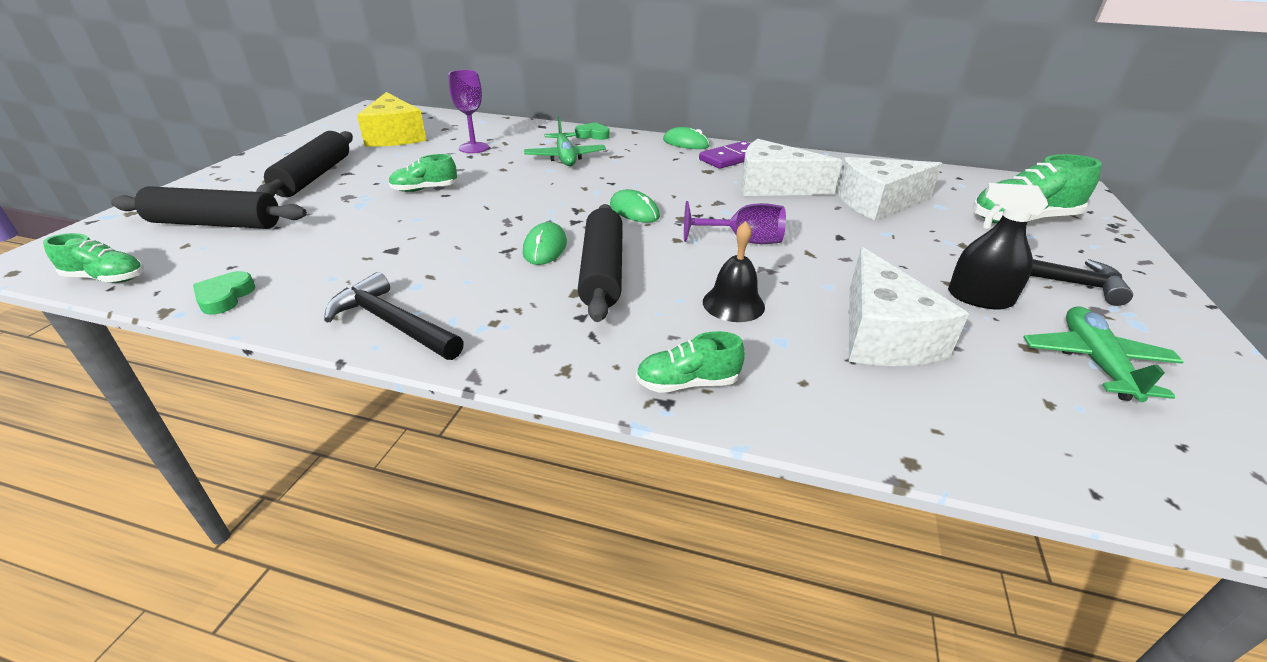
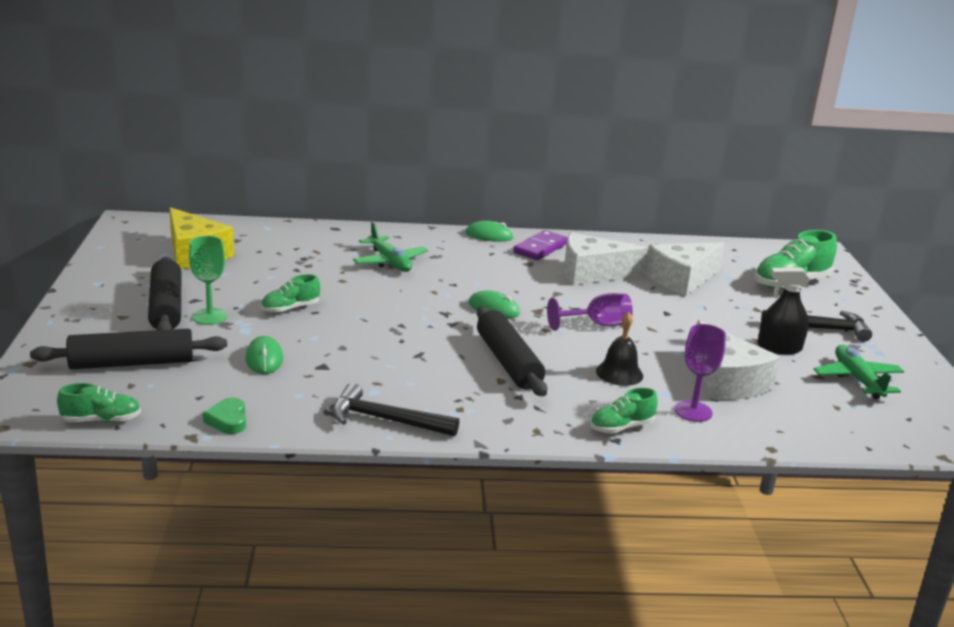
camera: 20 degrees left, 10 degrees down
purple goblet [448,70,489,153] -> purple goblet moved to [675,324,726,422]
green mouse [523,222,567,265] -> green mouse moved to [246,336,283,374]
green heart [575,122,610,140] -> none
none -> green goblet [189,236,227,325]

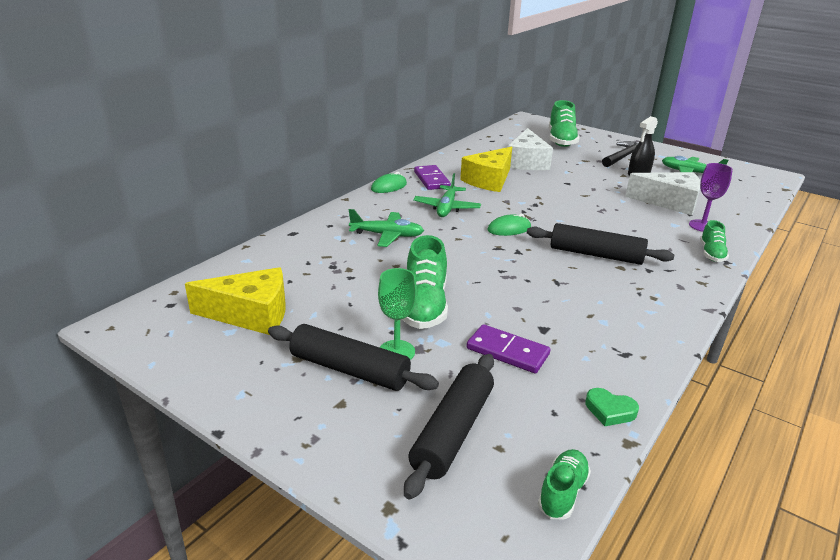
camera: 50 degrees left, 5 degrees up
green mouse [246,336,283,374] -> purple domino [466,324,550,373]
green shoe [261,274,320,313] -> green shoe [402,235,448,329], size x1.77
black hammer [332,383,459,436] -> none
purple goblet [547,293,633,331] -> none
white cheese [564,232,649,285] -> yellow cheese [460,147,512,192]
black bell [596,312,643,386] -> none
none -> green plane [413,173,481,217]

